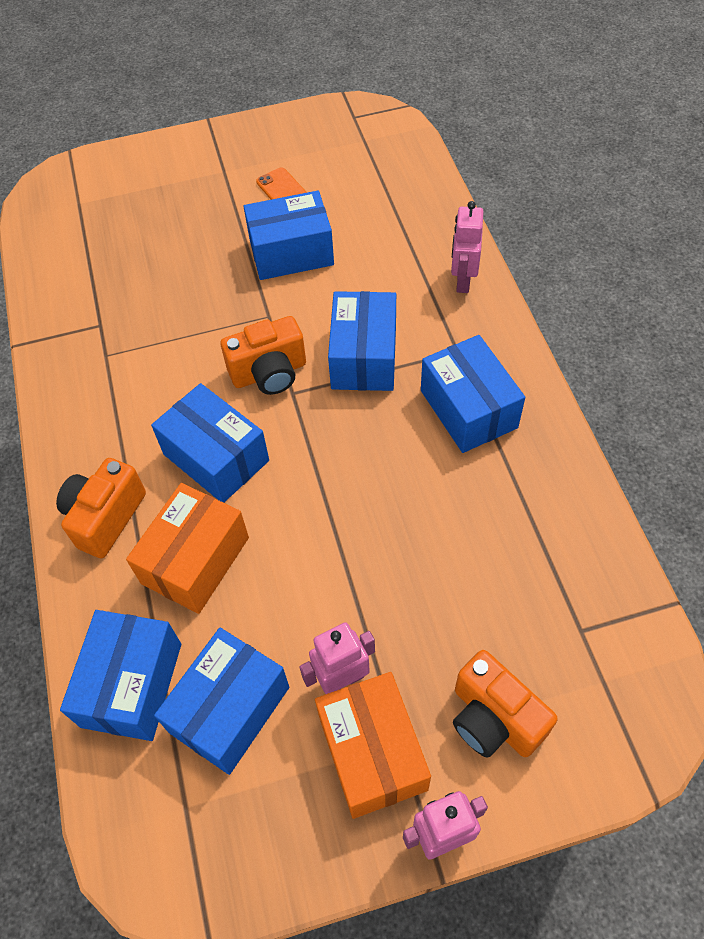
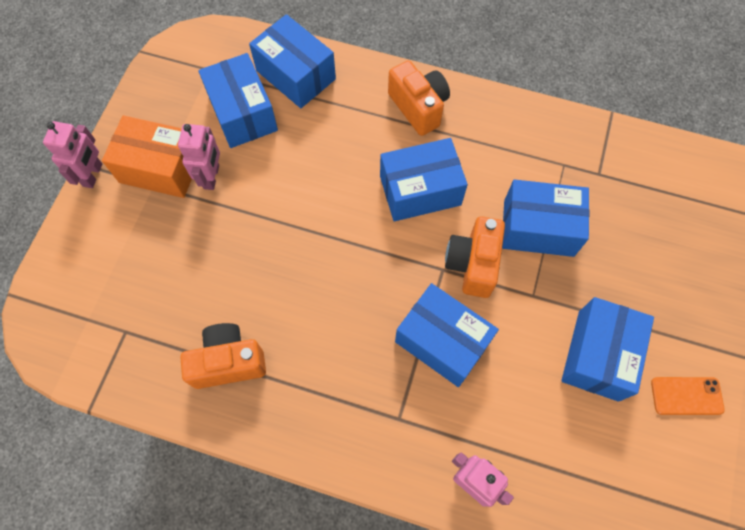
camera: 120 degrees right, 10 degrees up
orange box [126,483,249,614] -> none
blue box [421,335,525,453] -> blue box moved to [502,179,589,257]
orange camera [453,650,558,758] -> orange camera moved to [180,323,266,389]

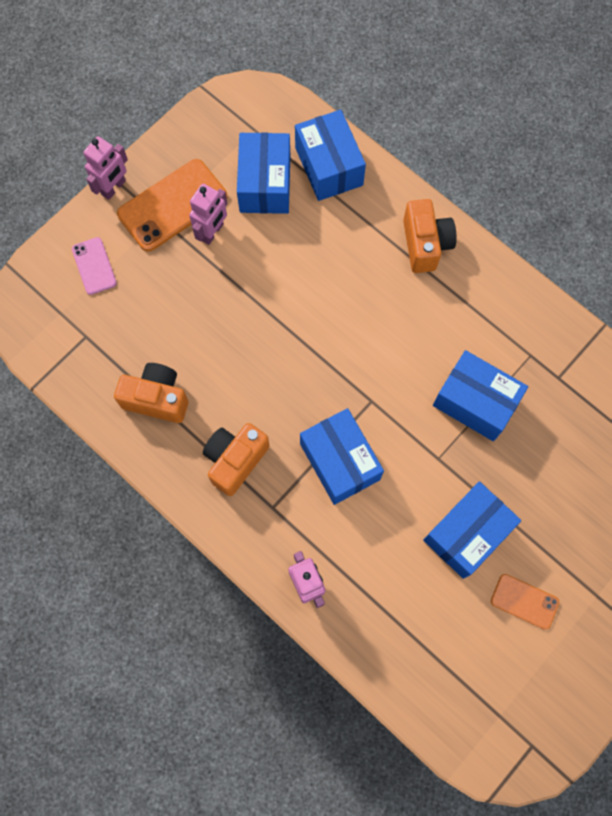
camera: 25 degrees right, 5 degrees up
orange box [102,115,192,198] -> orange phone [117,159,227,251]
blue box [380,138,468,221] -> none
orange camera [445,216,505,298] -> orange camera moved to [203,423,269,496]
none -> pink phone [72,237,117,295]

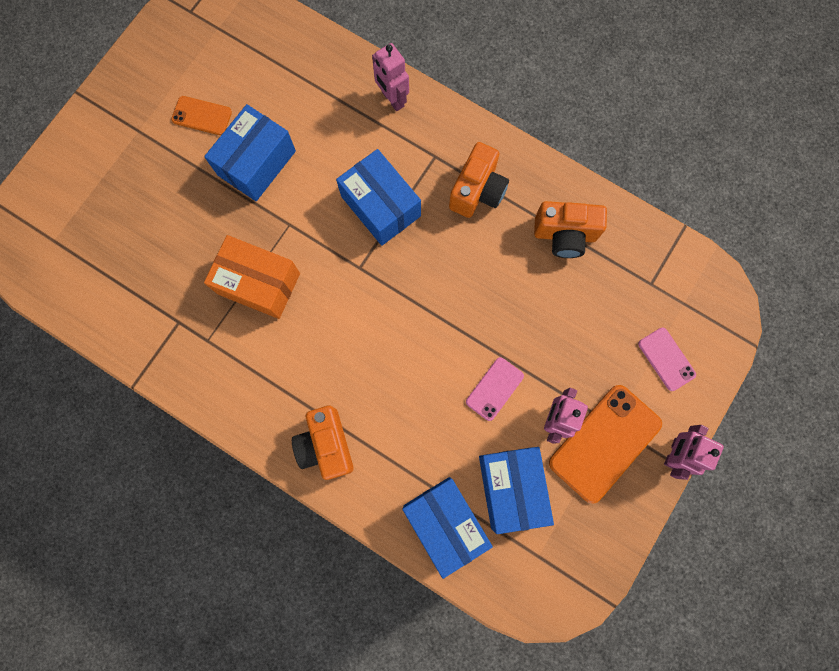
camera: 170 degrees right, 5 degrees up
blue box [433,350,528,441] -> orange box [204,235,300,319]
none -> pink phone [466,357,524,421]

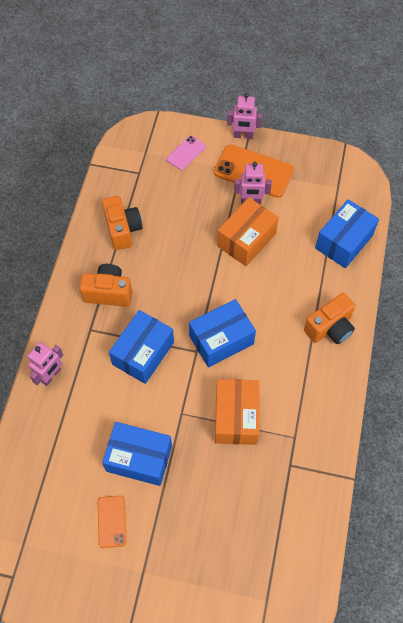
camera: 110 degrees left, 15 degrees down
pink phone [466,357,524,421] -> orange box [217,197,279,266]
blue box [479,447,554,534] -> blue box moved to [189,299,256,368]

